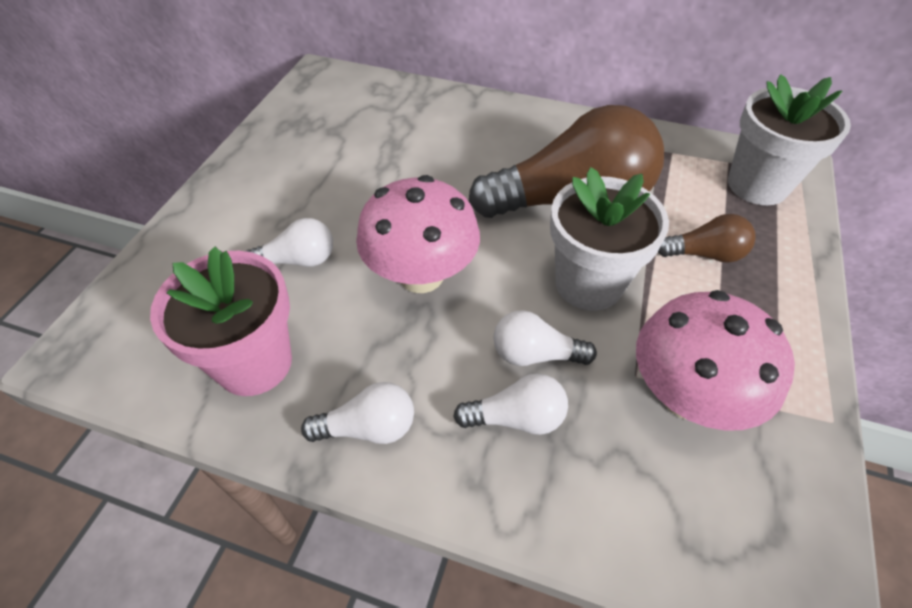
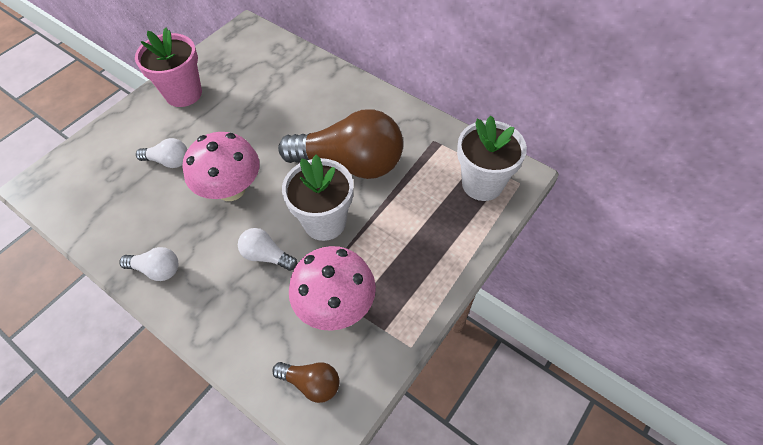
camera: 20 degrees right, 5 degrees up
pink flower pot [150,247,292,396] -> pink flower pot moved to [135,28,202,107]
white light bulb [453,373,568,435] -> none
brown light bulb [658,214,756,263] -> brown light bulb moved to [272,362,339,403]

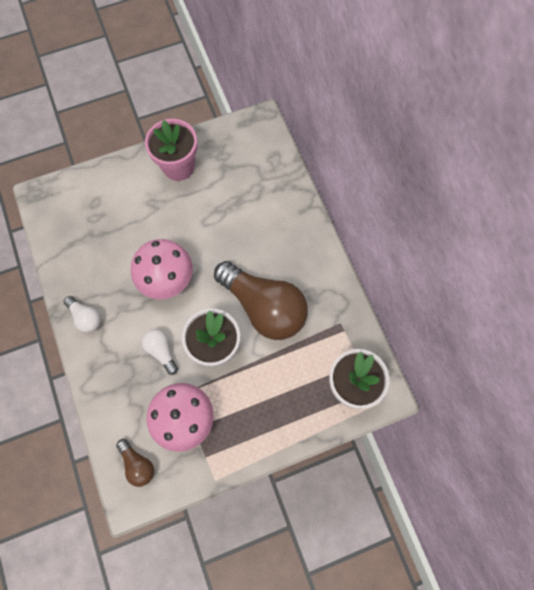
camera: 30 degrees right, 15 degrees up
white light bulb [136,138,187,168] -> none

